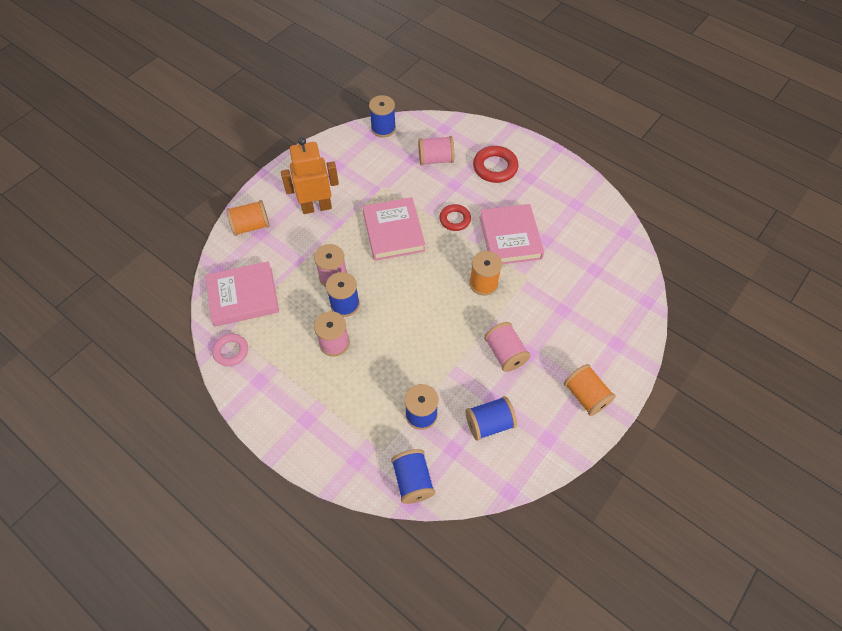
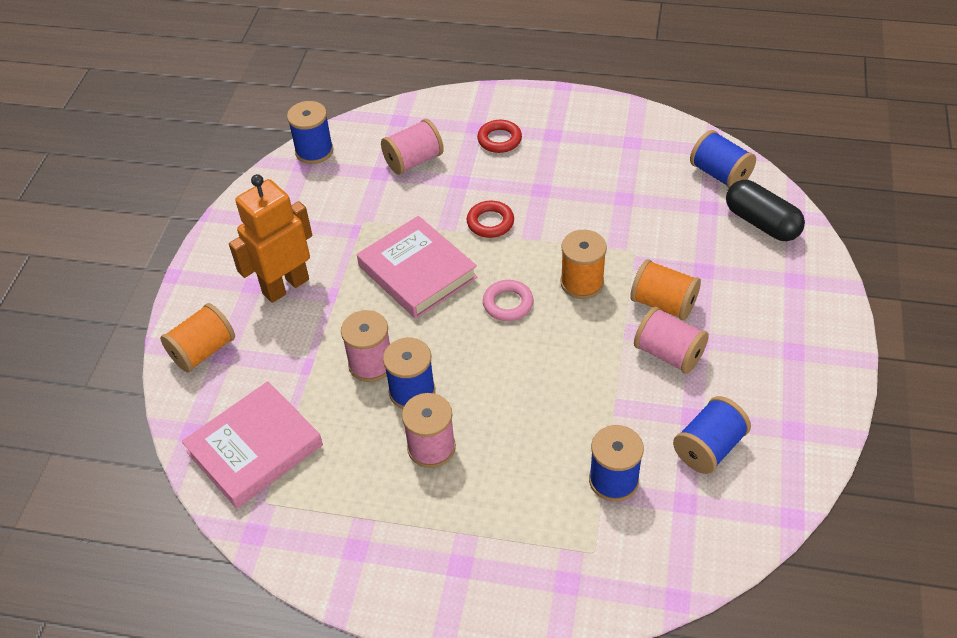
camera: 25 degrees left, 10 degrees down
pink ring [212,334,248,366] -> pink ring moved to [483,280,534,321]
blue spool [391,449,435,504] -> blue spool moved to [690,130,756,188]
red ring [473,146,518,183] -> red ring [477,120,522,153], size x0.67
pink book [479,204,544,264] -> none
orange spool [564,364,616,416] -> orange spool moved to [630,259,701,320]
none -> black capsule [726,180,805,241]

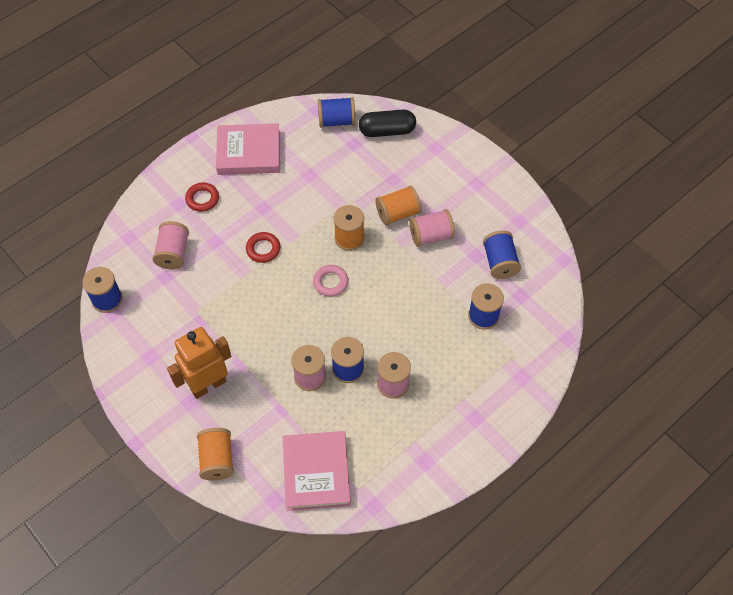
camera: 55 degrees left, 10 degrees up
orange robot [229,174,312,303] -> orange robot turned 60 degrees clockwise [167,327,231,399]
pink book [357,216,478,319] -> pink book moved to [216,123,280,175]

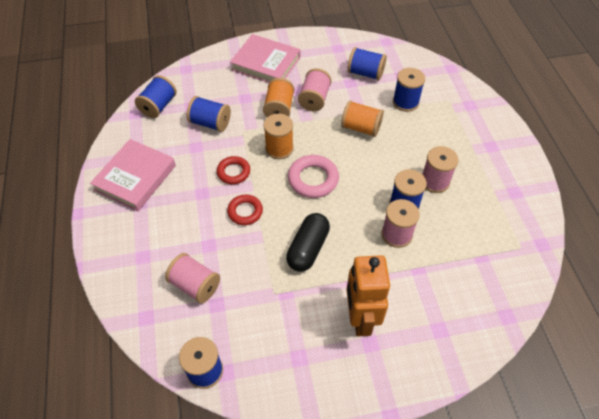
camera: 60 degrees left, 5 degrees down
red ring [185,183,219,212] -> red ring moved to [217,156,250,184]
orange spool [197,428,234,480] -> orange spool moved to [341,101,384,137]
pink book [283,431,351,511] -> pink book moved to [230,34,300,83]
pink ring [313,265,348,296] -> pink ring [288,155,339,198], size x1.50
black capsule [359,110,416,137] -> black capsule moved to [286,213,330,272]
none -> blue spool [187,96,231,132]

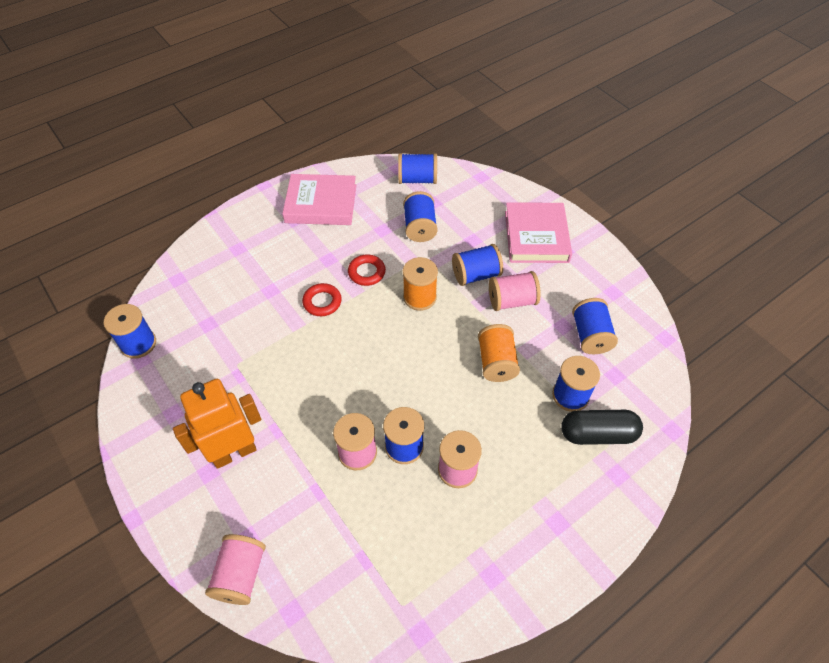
camera: 65 degrees right, 0 degrees up
pink spool [165,253,220,304] -> pink spool moved to [205,534,266,605]
orange spool [263,78,294,117] -> blue spool [452,244,503,286]
black capsule [286,213,330,272] -> black capsule moved to [561,410,643,445]
pink ring [288,155,339,198] -> none

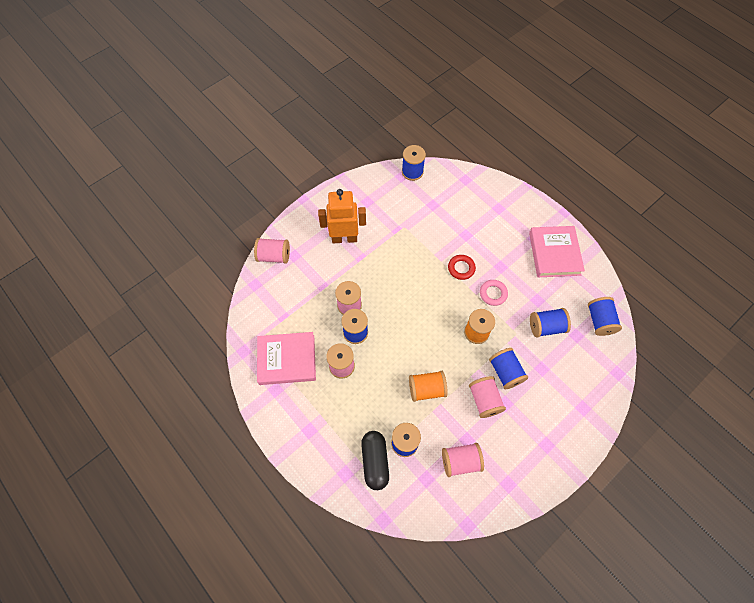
camera: 85 degrees right, 10 degrees up
orange robot [173,379,261,469] -> orange robot turned 60 degrees counterclockwise [318,189,366,243]
red ring [348,254,386,286] -> pink ring [480,280,508,306]
pink book [505,203,572,263] -> pink book moved to [257,332,316,385]
blue spool [572,298,618,354] -> pink spool [442,443,484,477]

